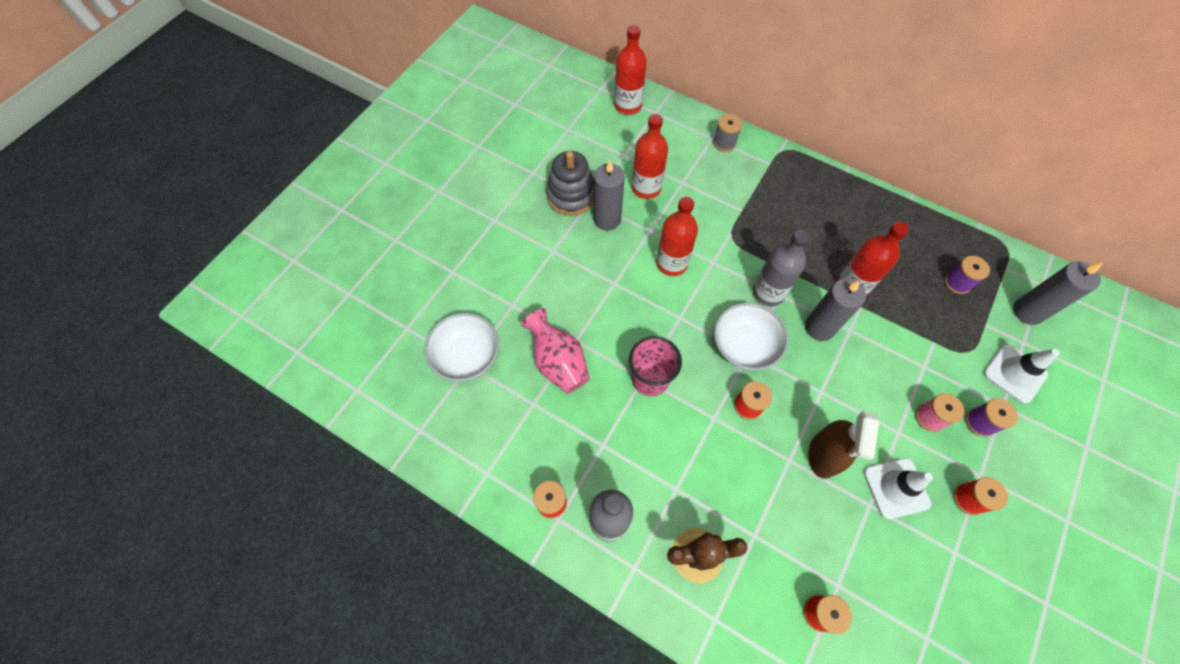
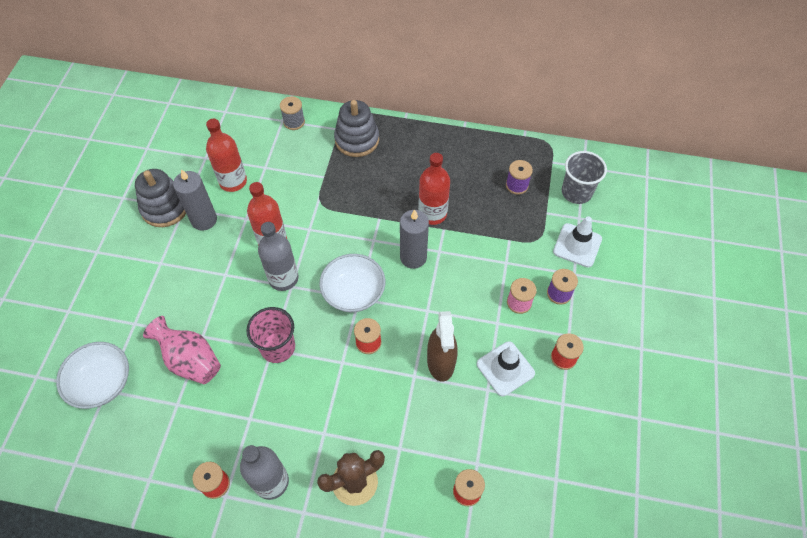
camera: 20 degrees left, 5 degrees down
red bottle [614,25,647,115] -> none
grey bottle [753,230,810,306] -> grey bottle moved to [258,222,298,291]
grey candle [1013,261,1103,325] -> grey cup [562,151,607,204]
none -> grey stacking toy [334,100,379,157]

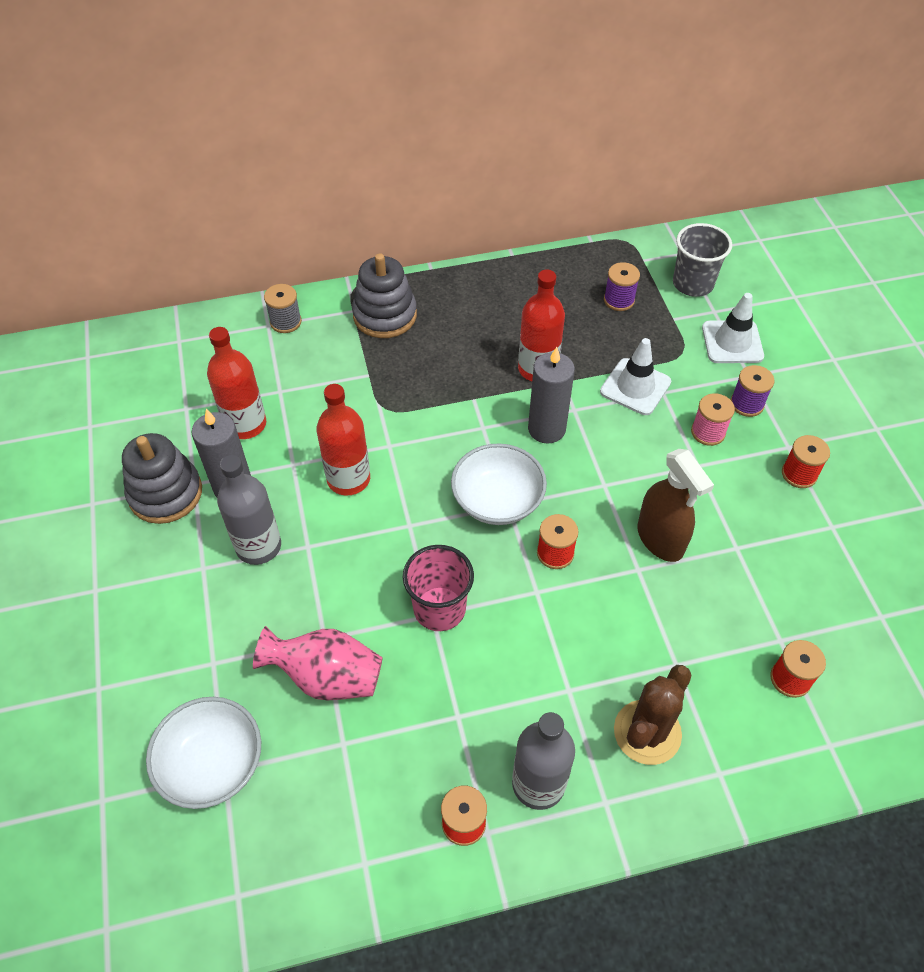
camera: 25 degrees left, 5 degrees down
grey bottle [258,222,298,291] -> grey bottle moved to [217,455,281,565]
white traffic cone [477,342,535,396] -> white traffic cone moved to [600,338,671,415]

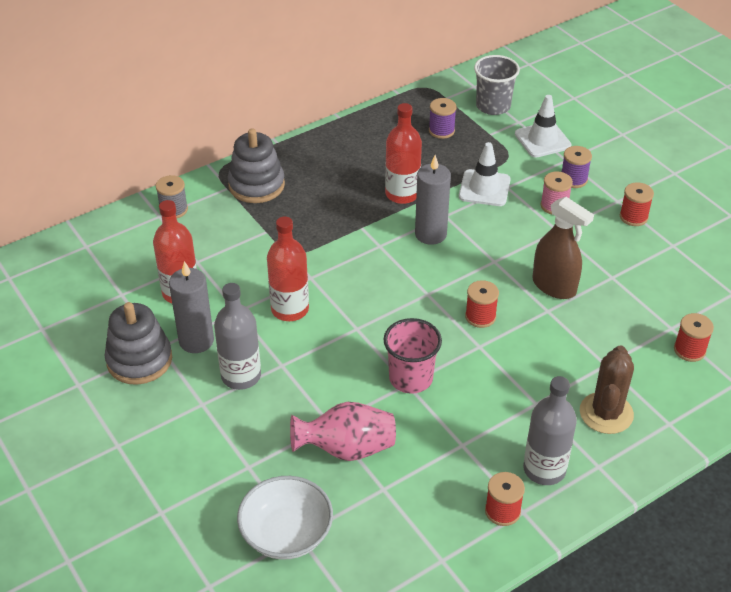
camera: 20 degrees left, 10 degrees down
white bowl [451,443,547,525] -> none

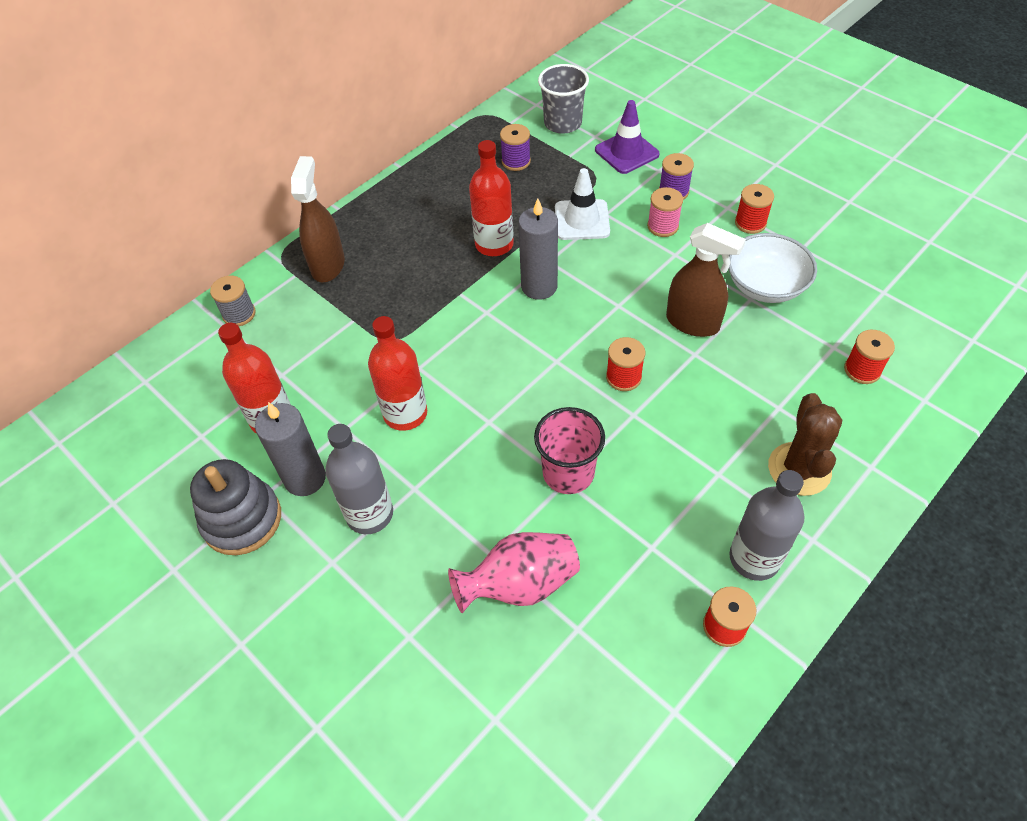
camera: 10 degrees left, 10 degrees up
grey stacking toy [228,128,285,203] -> brown spray bottle [291,156,345,282]
white bowl [237,476,333,560] -> white bowl moved to [728,233,817,303]
white traffic cone [515,95,572,157] -> purple traffic cone [595,100,660,174]

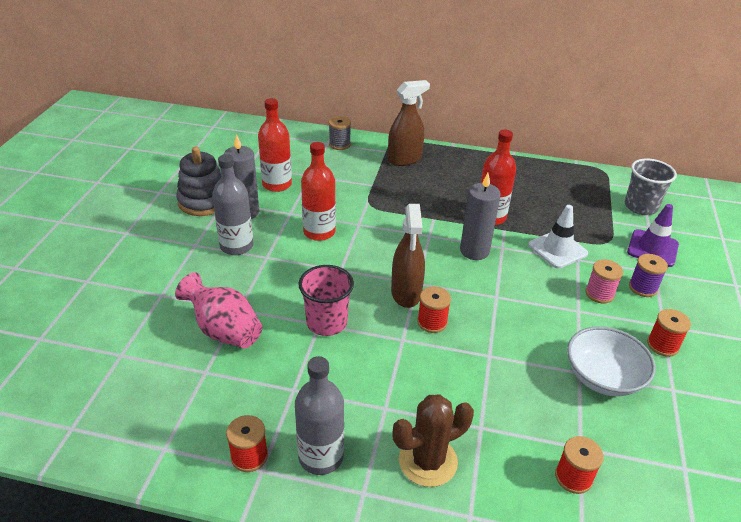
camera: 55 degrees right, 15 degrees down
purple spool [500,124,531,171] -> none
brown spray bottle [666,223,746,337] -> brown spray bottle moved to [391,204,425,308]

